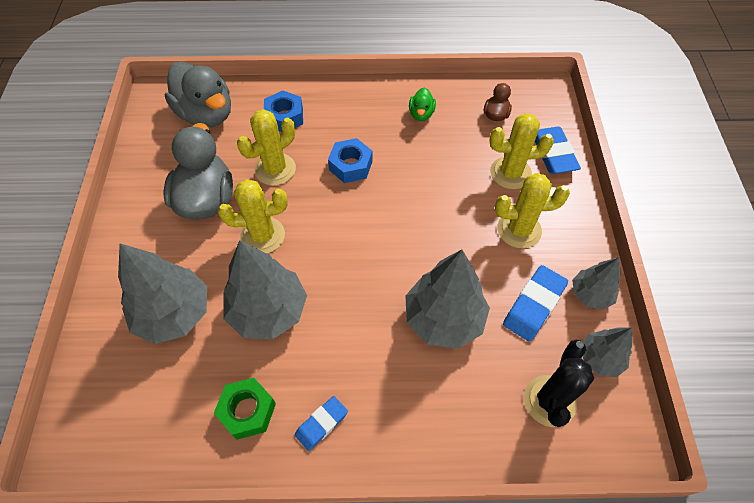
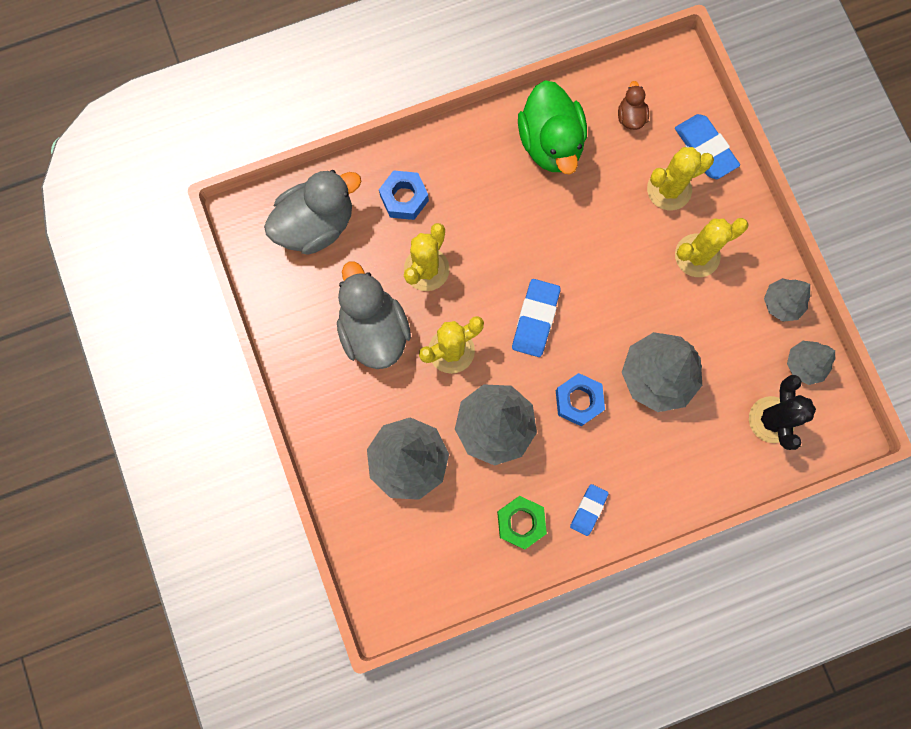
camera: 20 degrees left, 20 degrees up
grey duck [165,62,231,128] -> grey duck turned 60 degrees counterclockwise [264,170,361,255]
blue nut [328,138,373,183] -> blue nut moved to [556,373,605,426]
green duck [409,87,436,121] -> green duck [518,80,587,174], size x2.15
blue eraser [503,265,568,342] -> blue eraser moved to [512,279,561,357]

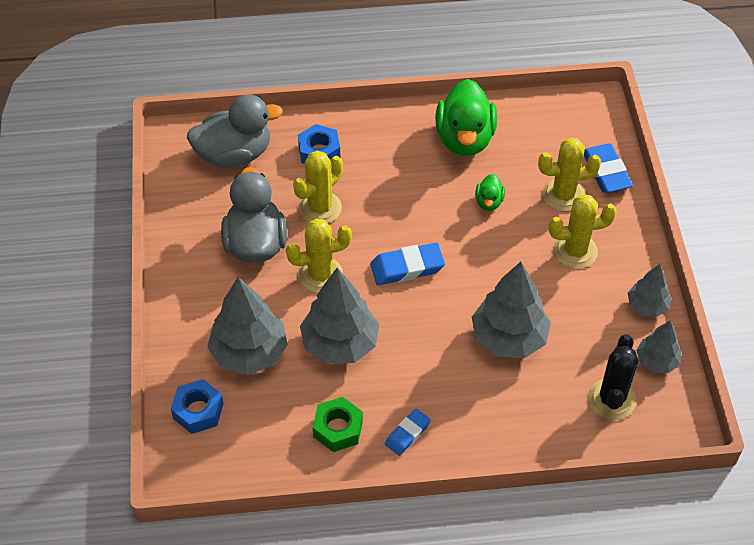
camera: 15 degrees right, 25 degrees down
blue eraser [512,279,561,357] -> blue eraser turned 45 degrees clockwise [370,243,445,285]
blue nut [556,373,605,426] -> blue nut moved to [171,379,224,434]
brown duck [618,81,649,130] -> none
none -> green duck [475,174,505,211]

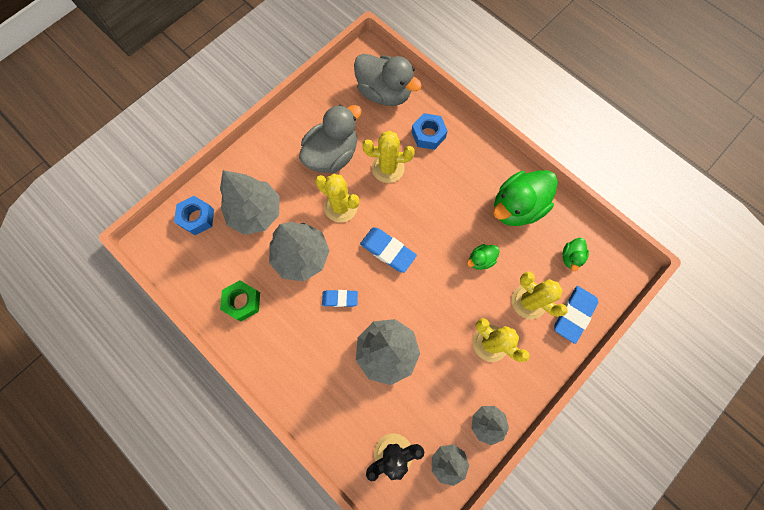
camera: 50 degrees right, 20 degrees up
blue eraser [385,409,431,456] -> blue eraser moved to [322,290,358,307]
none -> green duck [563,238,589,271]

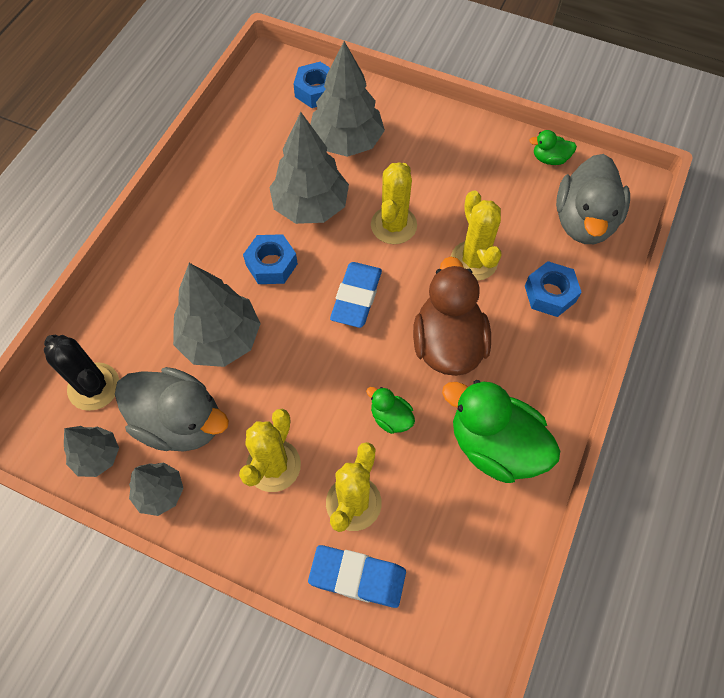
camera: 70 degrees right, 10 degrees down
green nut [220,280,260,321] -> none
grey duck [299,104,362,173] -> grey duck moved to [115,367,229,452]
blue eraser [322,290,358,307] -> blue nut [243,234,298,284]
green duck [563,238,589,271] -> green duck moved to [529,130,577,165]
none -> brown duck [413,257,491,376]

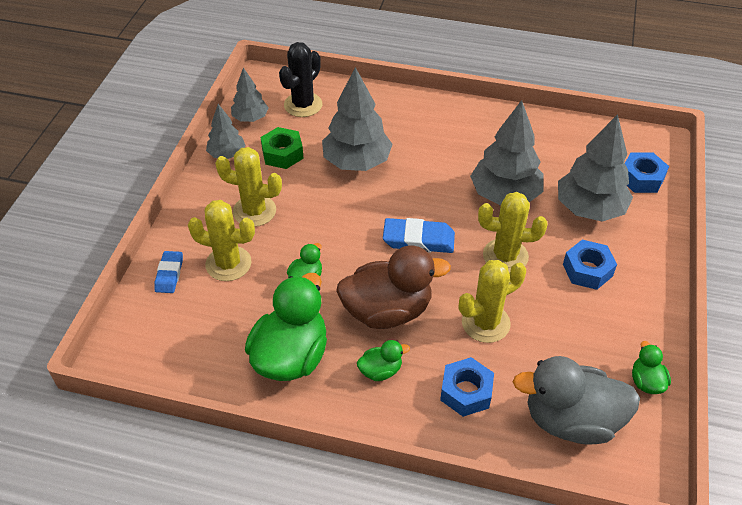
camera: 80 degrees right, 15 degrees down
grey duck [115,367,229,452] -> green nut [261,127,304,169]
blue nut [243,234,298,284] -> blue nut moved to [563,240,617,290]
blue eraser [308,545,406,608] -> blue eraser [154,251,183,293], size x0.64
none -> green duck [357,340,410,381]

